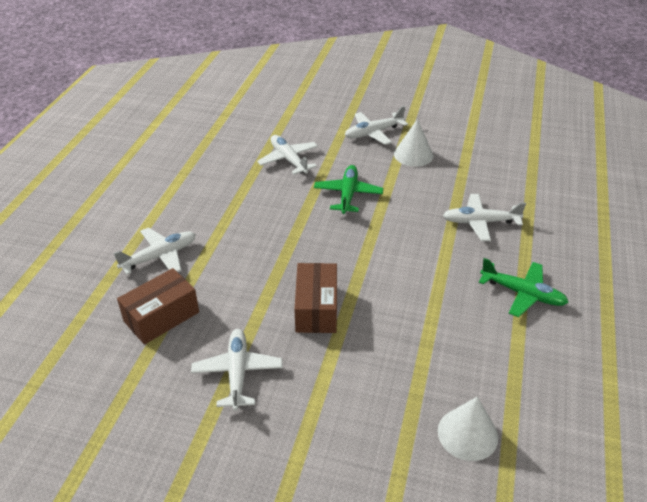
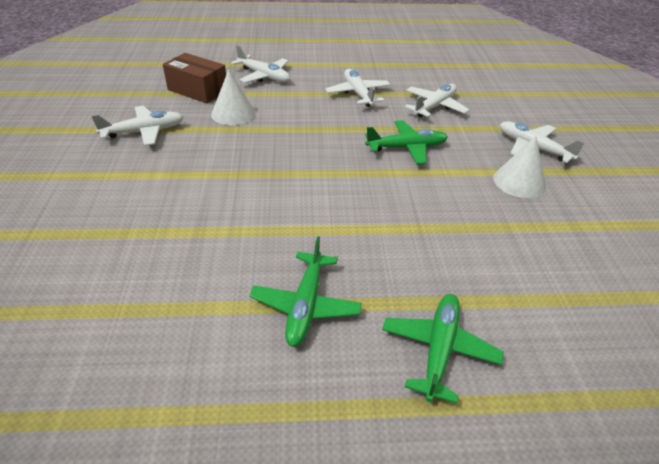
camera: 70 degrees right, 0 degrees up
brown box [294,263,337,333] -> none
white cone [438,397,498,461] -> white cone moved to [211,70,256,125]
white plane [443,194,526,241] -> white plane moved to [325,69,391,107]
none -> green plane [382,294,504,404]

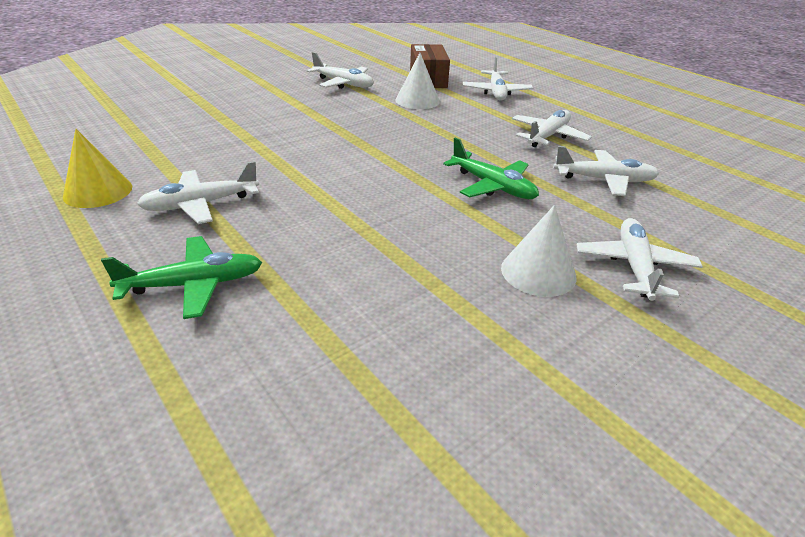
camera: 55 degrees right, 5 degrees down
green plane [249,236,362,347] -> white plane [137,161,259,224]
none -> yellow cone [63,129,132,208]

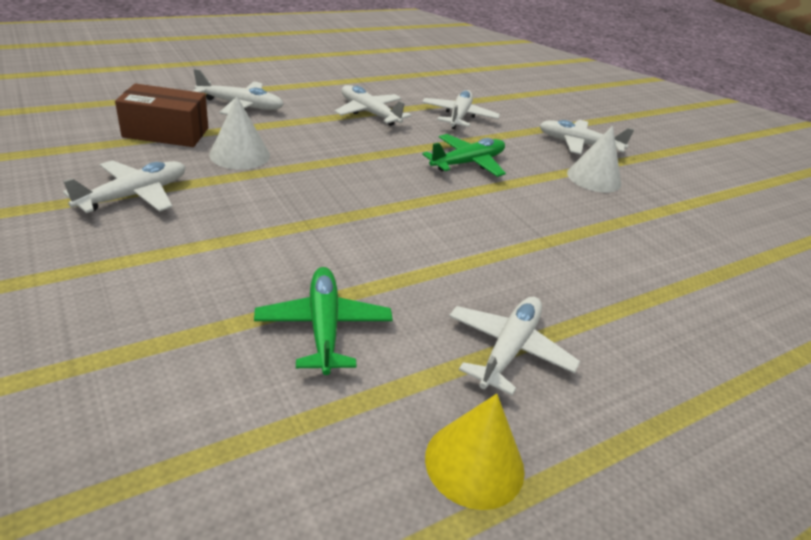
camera: 85 degrees left, 0 degrees up
green plane [101,236,262,319] -> green plane moved to [254,267,393,375]
white plane [137,161,259,224] -> white plane turned 135 degrees counterclockwise [449,297,580,396]

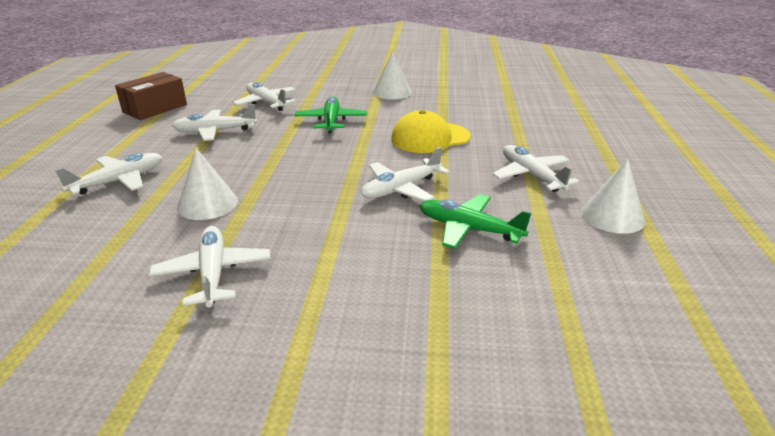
camera: 50 degrees left, 5 degrees down
brown box [115,83,208,147] -> brown box moved to [115,72,187,120]
yellow cone [425,394,525,510] -> white cone [581,159,645,234]
white plane [539,120,634,155] -> white plane moved to [361,147,450,202]
none -> yellow cap [391,110,471,153]

